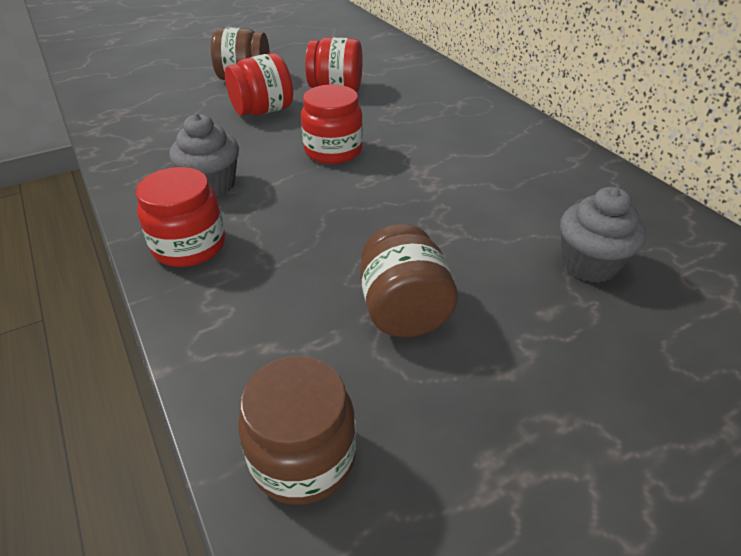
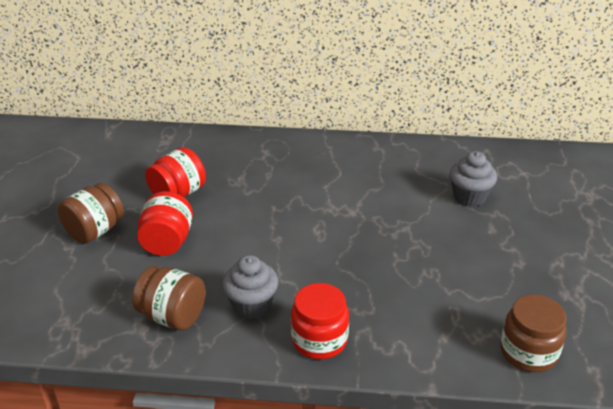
camera: 55 degrees left, 5 degrees down
red jar [301,85,363,164] -> none
brown jar [360,224,458,337] -> brown jar moved to [132,266,206,331]

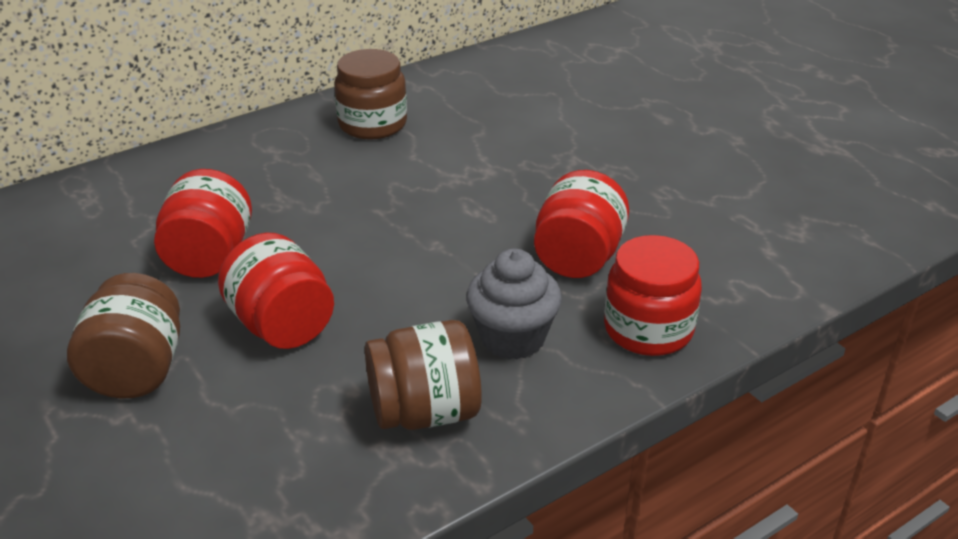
camera: 40 degrees left, 0 degrees up
grey cupcake [450,151,497,206] -> none
brown jar [500,294,567,372] -> brown jar moved to [334,49,407,140]
none -> red jar [534,170,629,278]

